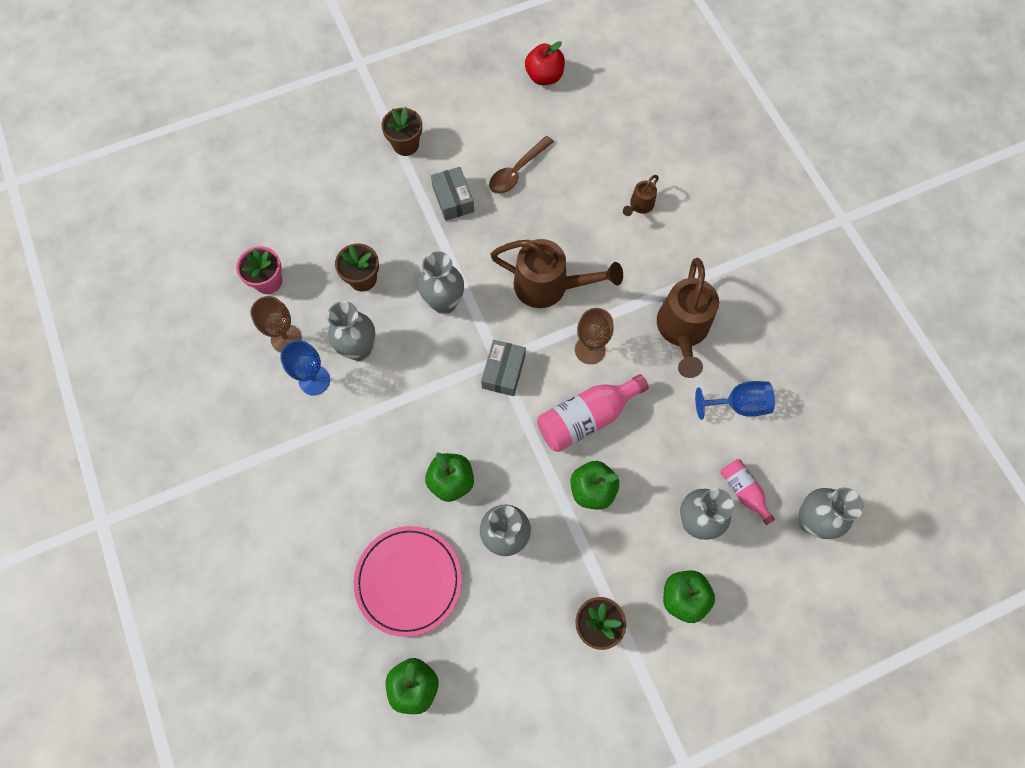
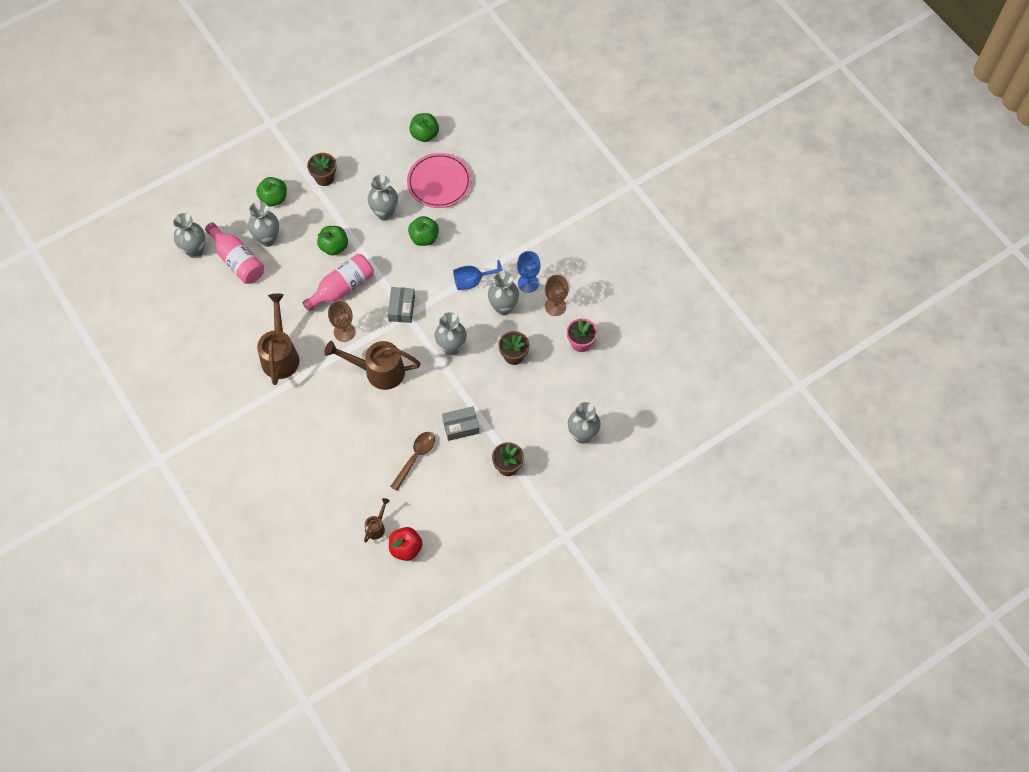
camera: 170 degrees right, 5 degrees down
grey box [431,167,474,221] -> grey box turned 75 degrees counterclockwise [442,406,479,441]
brown watering can [623,175,659,216] -> brown watering can moved to [364,498,390,542]
blue goblet [695,381,775,420] -> blue goblet moved to [453,260,503,290]
pink bottle [721,459,775,525] -> pink bottle [205,222,264,284], size x1.73
none -> grey vase [568,402,601,444]

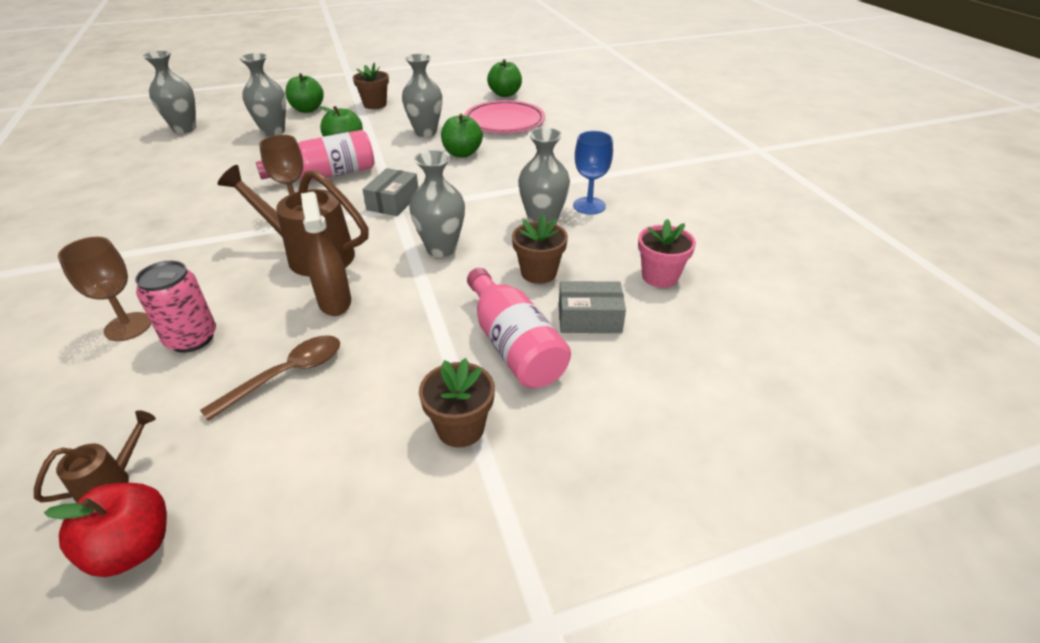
camera: 15 degrees right, 25 degrees down
pink bottle [205,222,264,284] -> pink bottle moved to [467,268,571,388]
brown watering can [257,294,299,385] -> none
grey box [442,406,479,441] -> grey box moved to [559,281,626,333]
blue goblet [453,260,503,290] -> none
brown goblet [545,275,569,316] -> brown goblet moved to [58,237,151,341]
grey vase [568,402,601,444] -> none
none -> pink can [135,261,216,353]
none -> brown spray bottle [301,192,351,316]

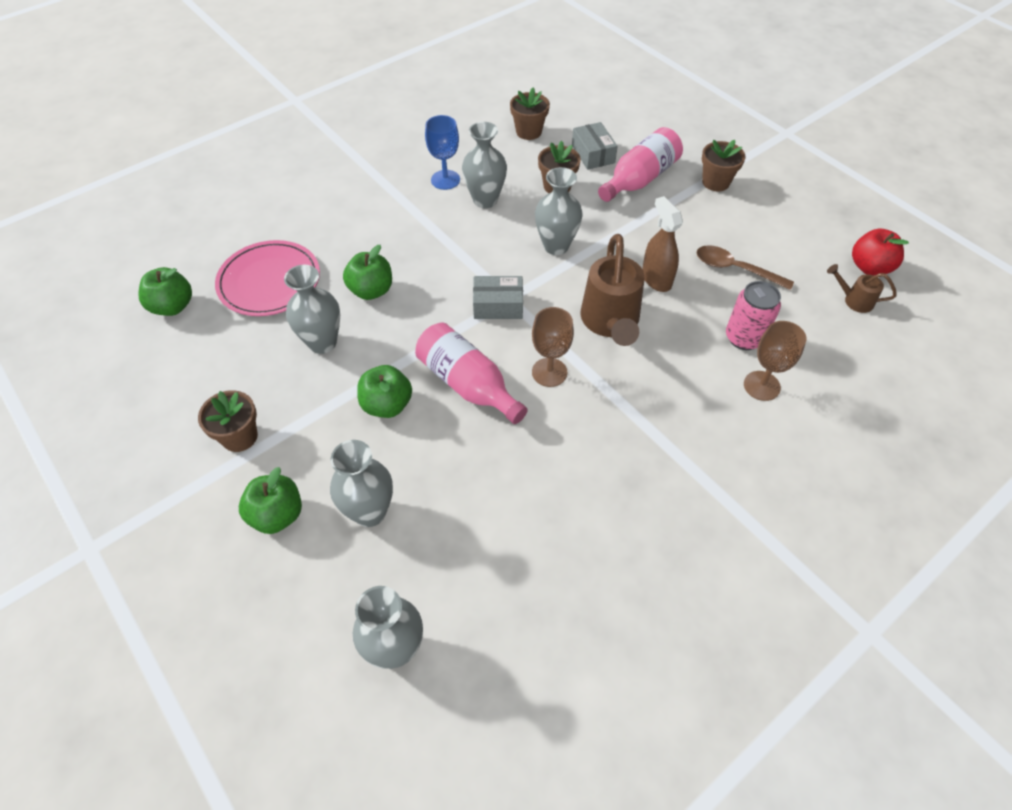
camera: 110 degrees left, 15 degrees up
brown spray bottle [301,192,351,316] -> brown spray bottle turned 105 degrees clockwise [642,196,683,292]
pink flower pot [638,219,696,288] -> brown flower pot [510,88,550,140]

